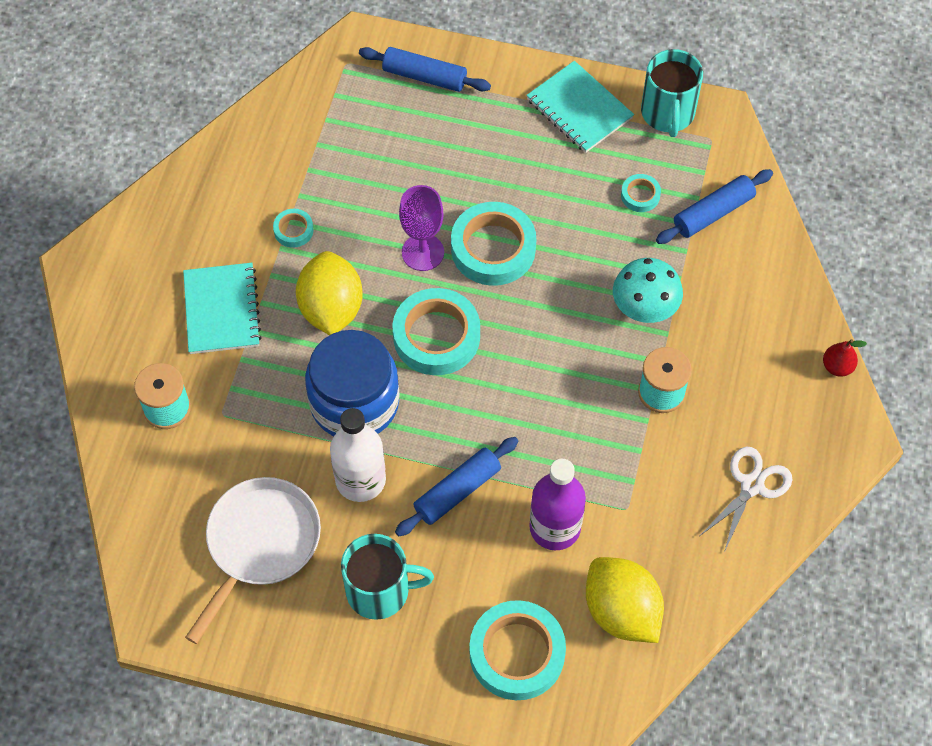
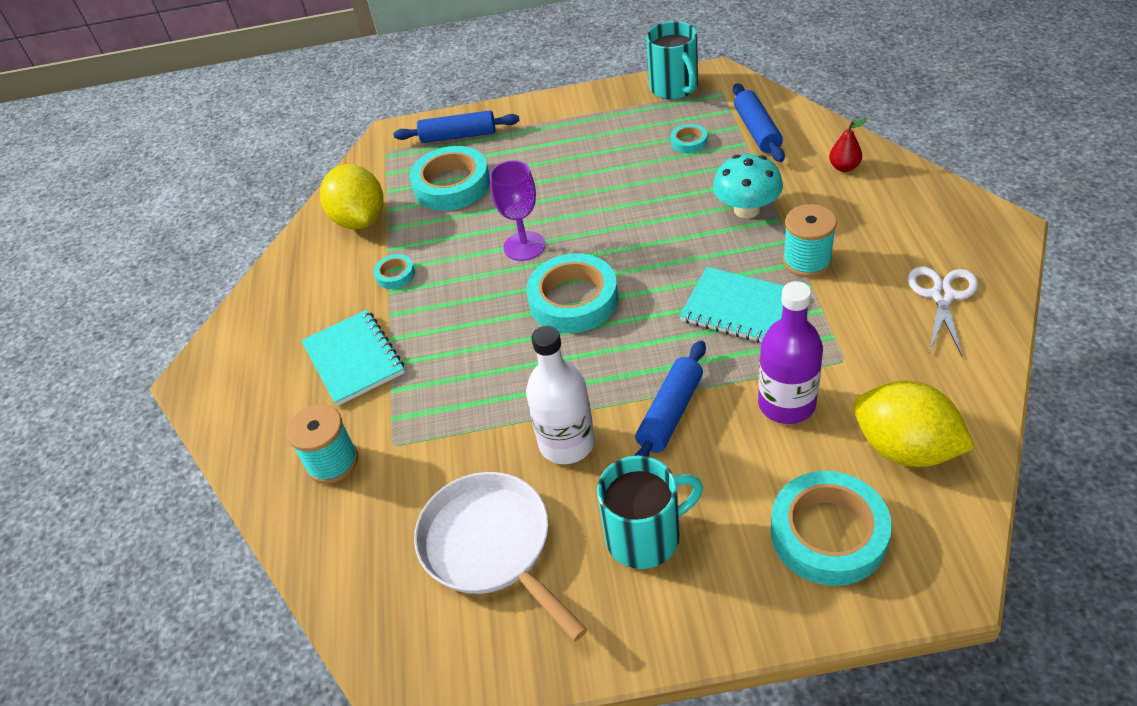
camera: 15 degrees left, 15 degrees down
white pan [185,477,321,644] -> white pan turned 45 degrees counterclockwise [414,472,587,641]
yellow lemon [296,251,363,335] -> yellow lemon moved to [320,164,383,230]
blue jar [305,330,400,436] -> none
turquoise tape [451,202,536,286] -> turquoise tape moved to [410,146,490,211]
turquoise notebook [526,61,634,153] -> turquoise notebook moved to [680,267,784,343]
blue rolling pin [656,169,773,244] -> blue rolling pin turned 45 degrees counterclockwise [733,83,785,162]
red pear [823,339,867,377] -> red pear moved to [829,119,867,172]

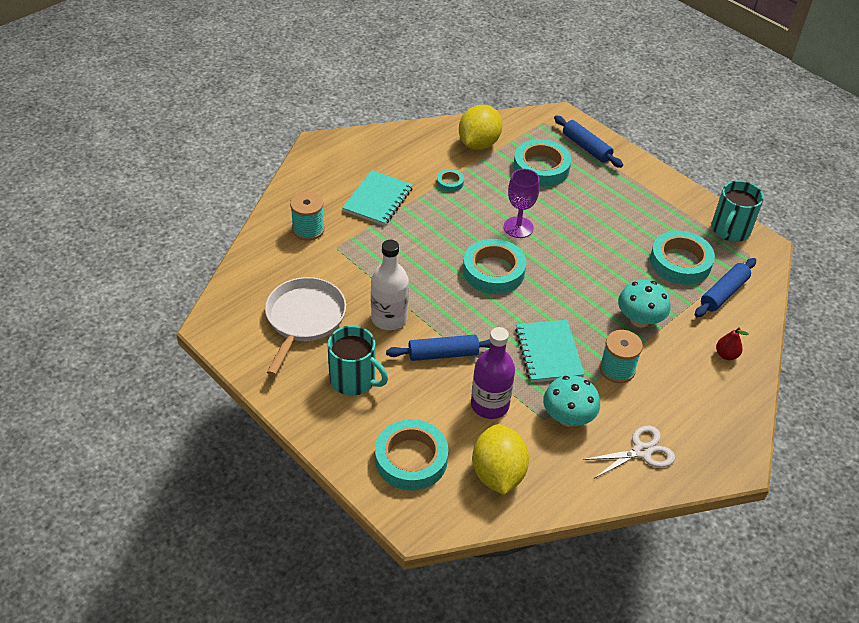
camera: 45 degrees right, 0 degrees up
turquoise tape [671,124,707,153] -> turquoise tape [650,230,715,285], size x2.13
none -> turquoise mushroom [543,375,600,427]

